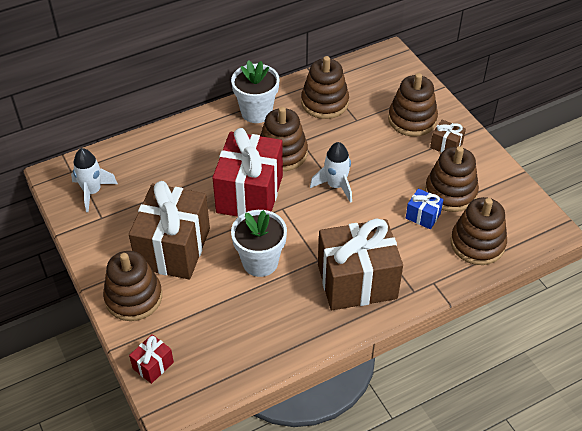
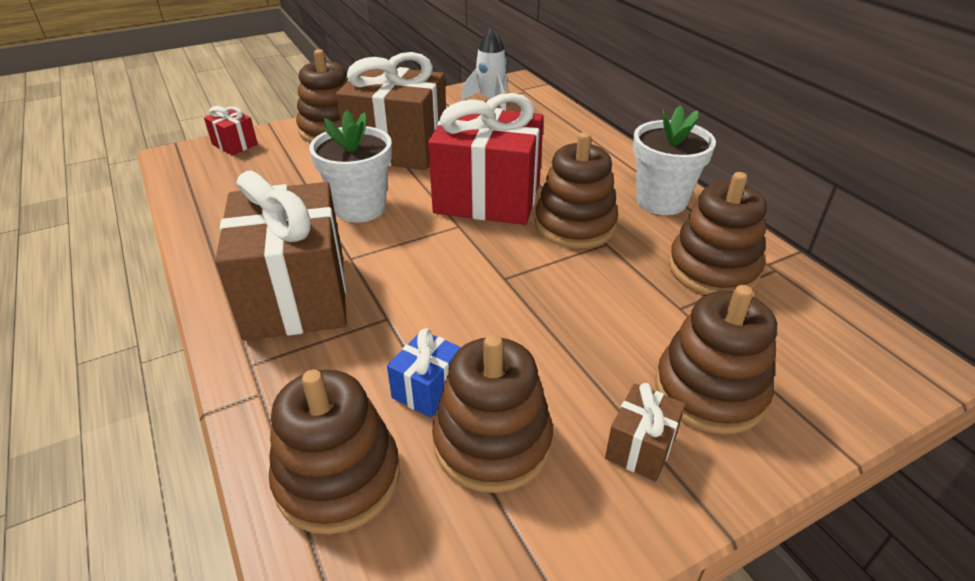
camera: 90 degrees right, 10 degrees down
white rocket [310,142,352,203] -> none

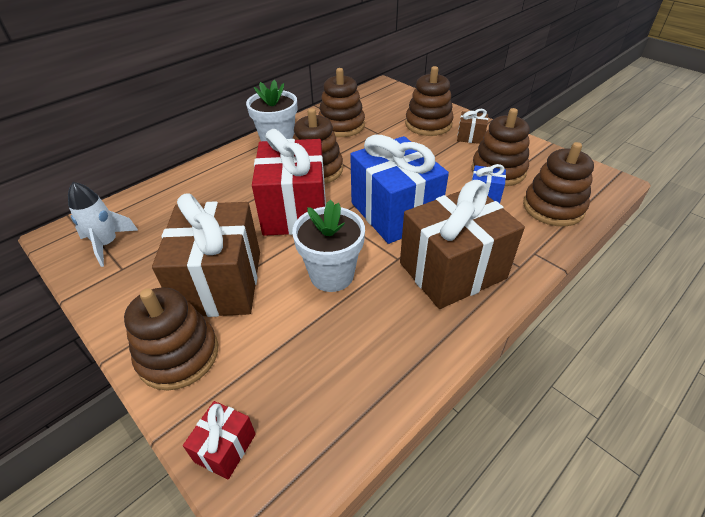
camera: 105 degrees left, 5 degrees up
none -> blue gift [350,135,449,244]

